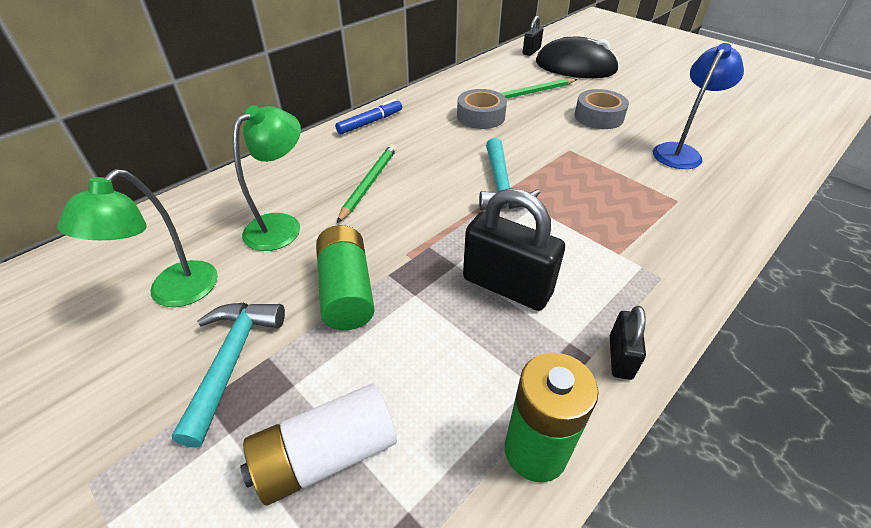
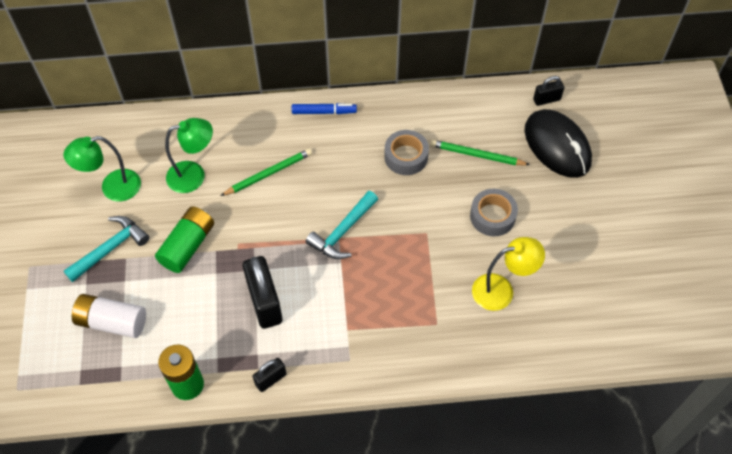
camera: 40 degrees right, 15 degrees up
blue lamp [653,43,744,169] -> yellow lamp [472,237,545,311]

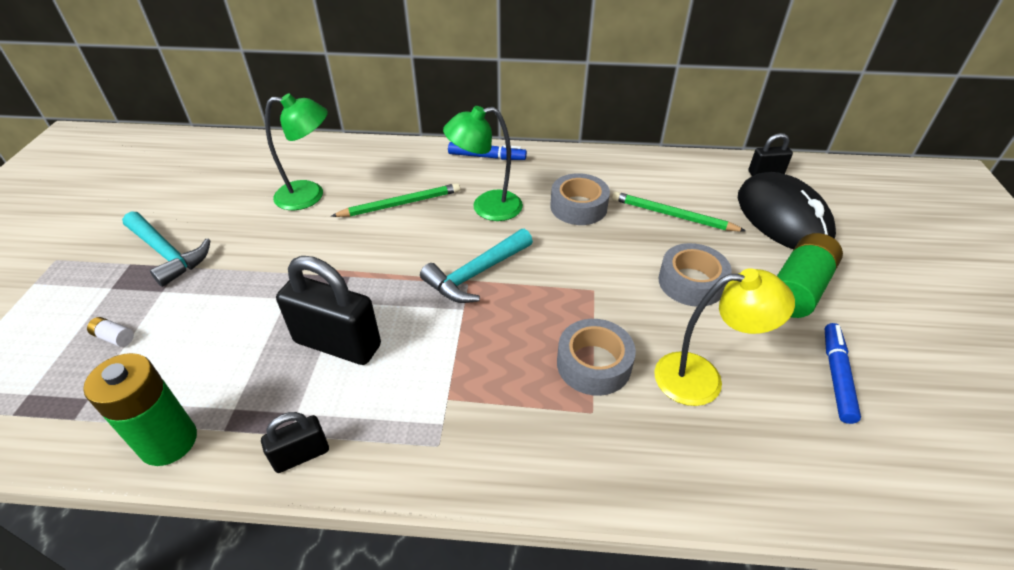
camera: 10 degrees right, 15 degrees down
green lamp [63,136,141,201] -> green lamp moved to [443,106,523,221]
turquoise hammer [64,216,149,282] -> turquoise hammer turned 75 degrees clockwise [122,211,211,287]
white battery [72,294,146,338] -> white battery [87,317,134,347], size x0.41
green battery [155,206,214,273] -> green battery moved to [777,233,843,318]
black padlock [243,256,283,329] -> black padlock turned 60 degrees counterclockwise [276,256,381,365]
none -> grey tape [557,319,636,396]
none -> blue marker [825,323,861,424]

